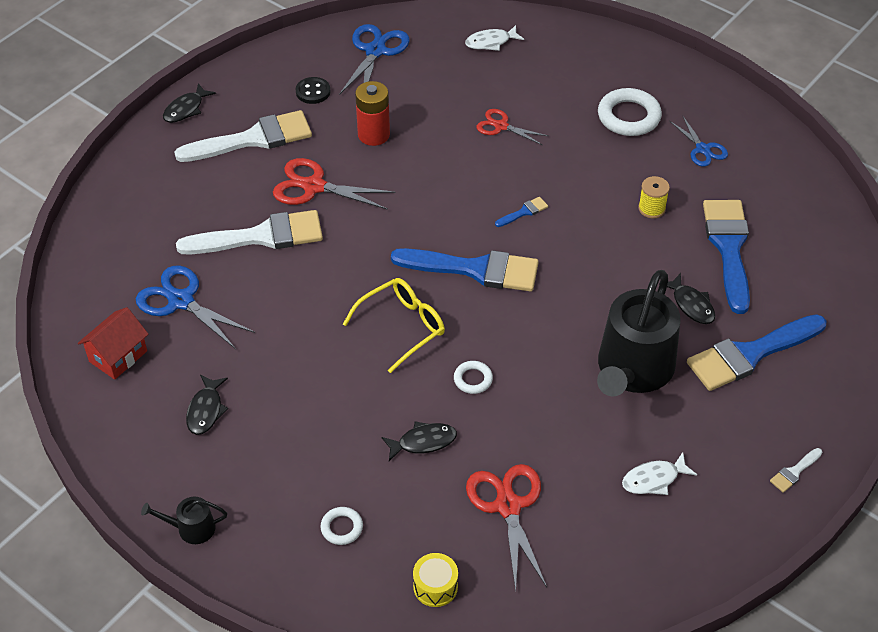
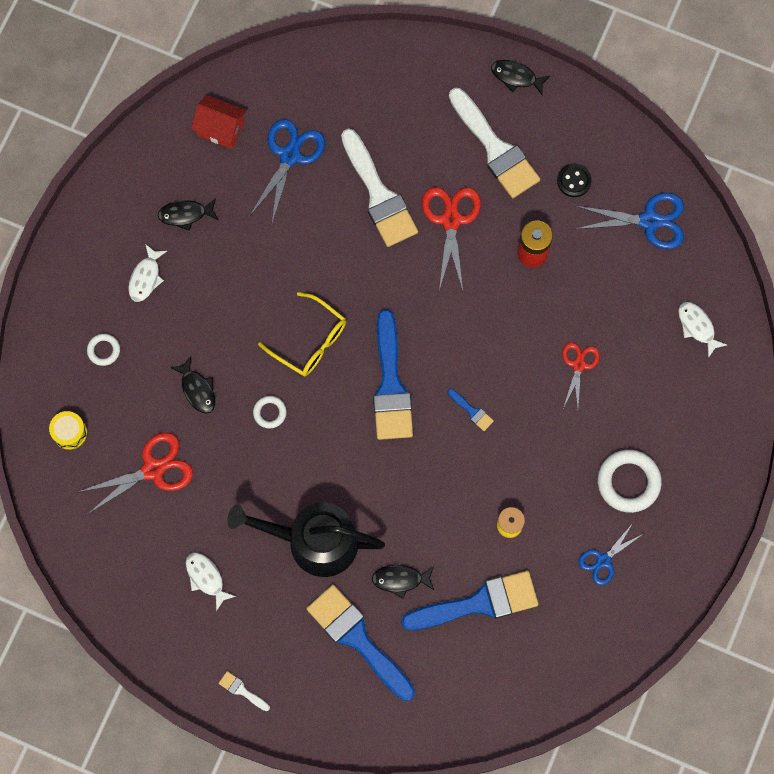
camera: 75 degrees right, 25 degrees up
black watering can [141,497,227,544] -> none
black fish [659,273,715,324] -> black fish turned 45 degrees clockwise [372,565,435,598]
none -> white fish [128,244,167,302]

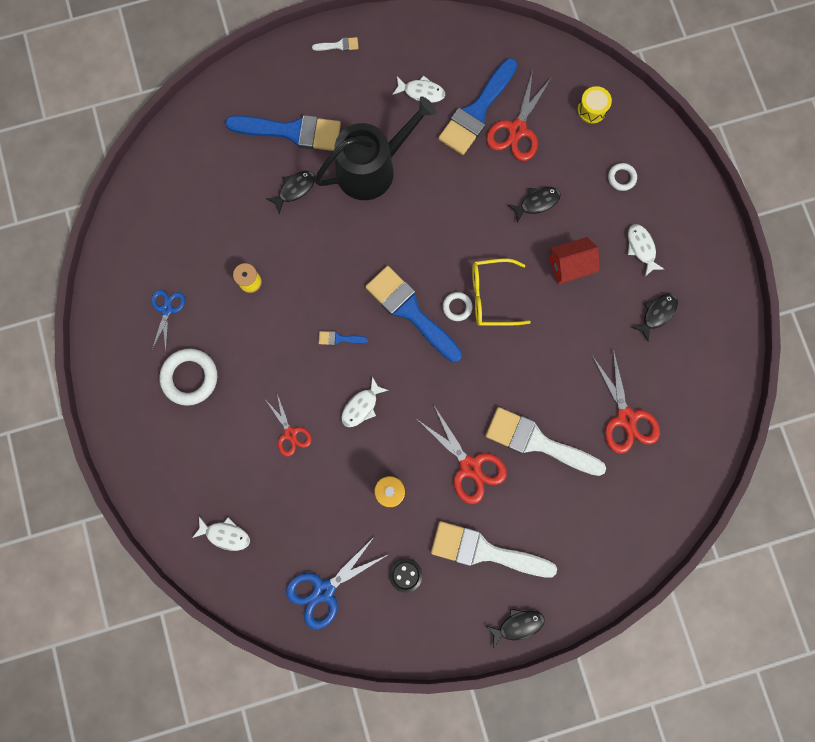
camera: 140 degrees right, 5 degrees up
black fish [171,356,215,414] -> black fish turned 135 degrees clockwise [508,187,561,223]
red house [191,95,247,149] -> red house moved to [549,237,600,284]
blue scissors [250,119,325,223] -> red scissors [592,349,660,454]
white ring [253,396,287,428] -> white ring moved to [443,292,472,321]
blue brush [401,571,539,630] -> blue brush moved to [438,58,517,155]
none -> white fish [341,377,388,427]

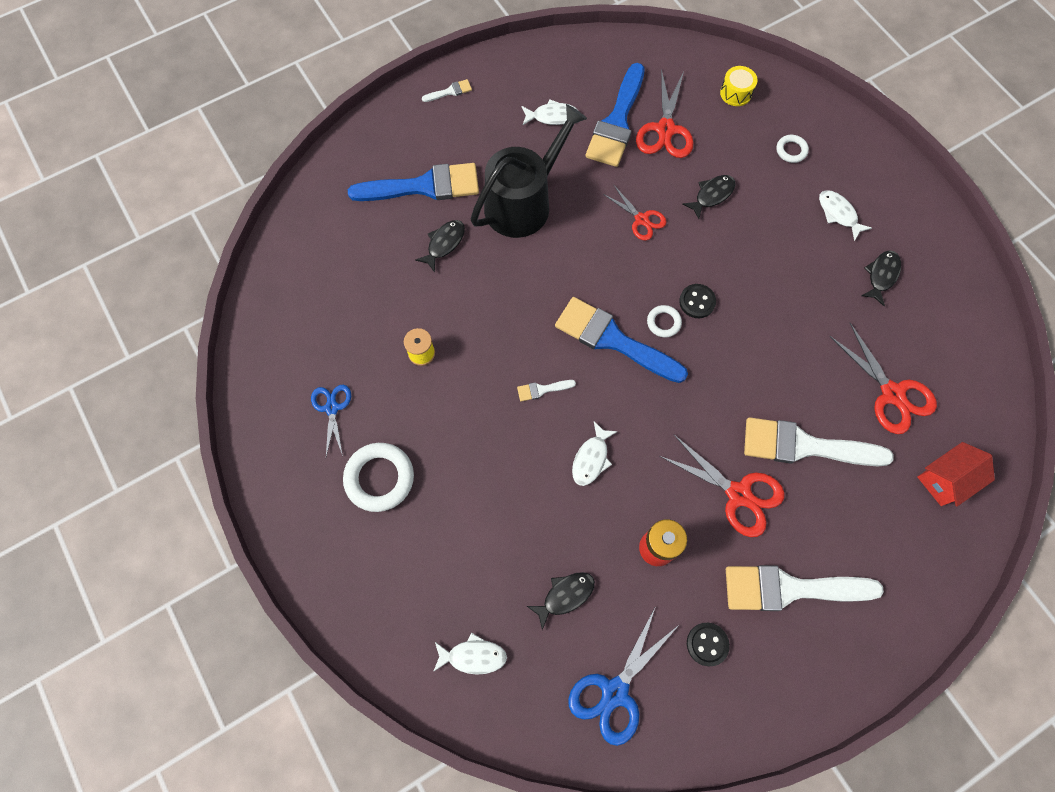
camera: 15 degrees left, 10 degrees down
red scissors [266,394,312,457] -> red scissors moved to [603,185,667,241]
blue brush [319,331,368,345] -> white brush [517,380,576,401]
yellow glasses [472,258,531,326] -> black button [679,284,716,318]
black fish [486,609,545,648] -> black fish moved to [527,572,595,630]
red house [549,237,600,284] -> red house moved to [917,442,995,507]

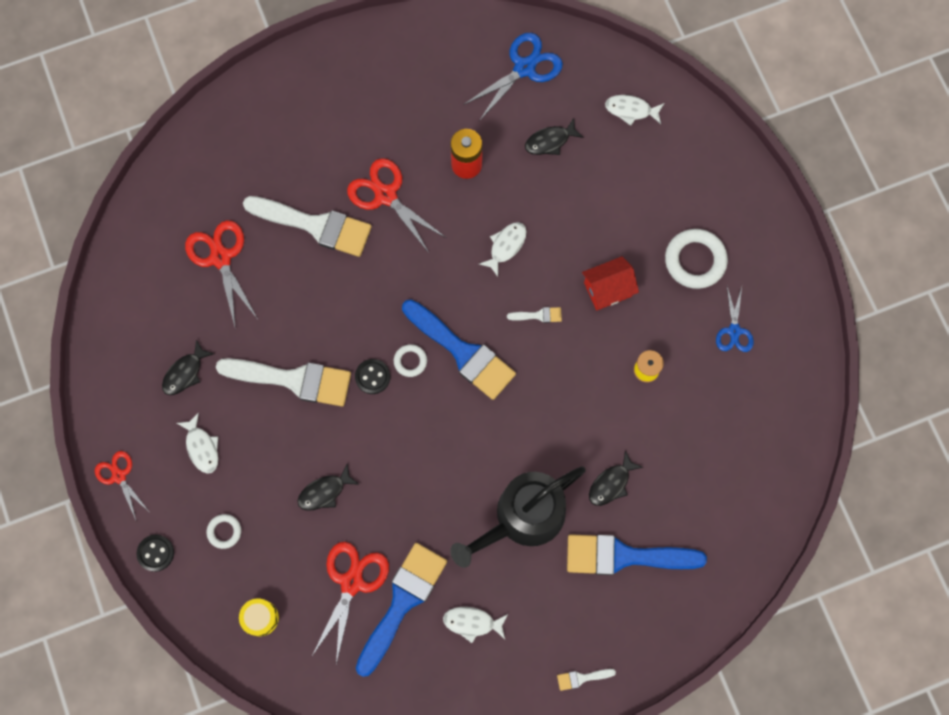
camera: 170 degrees left, 5 degrees up
red scissors [603,185,667,241] -> red scissors moved to [95,451,148,520]
black button [687,623,730,666] -> black button moved to [137,535,174,572]
white brush [726,565,884,611] -> white brush moved to [216,358,351,407]
red house [917,442,995,507] -> red house moved to [582,256,639,310]

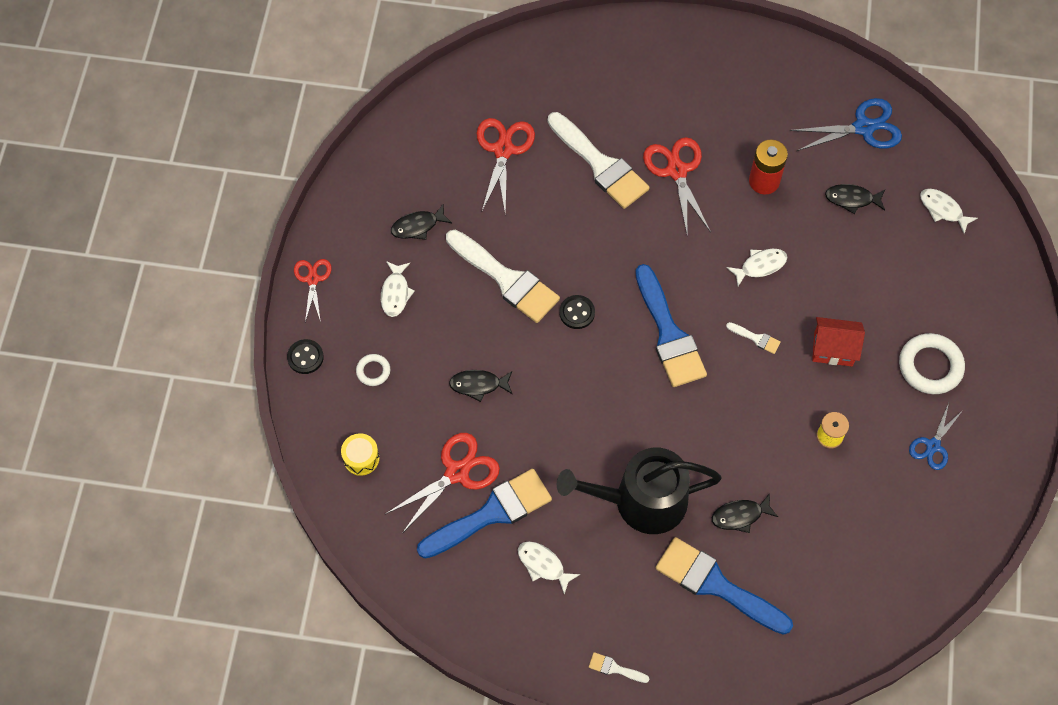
camera: 30 degrees right, 10 degrees down
white ring [394,344,427,377] -> none

